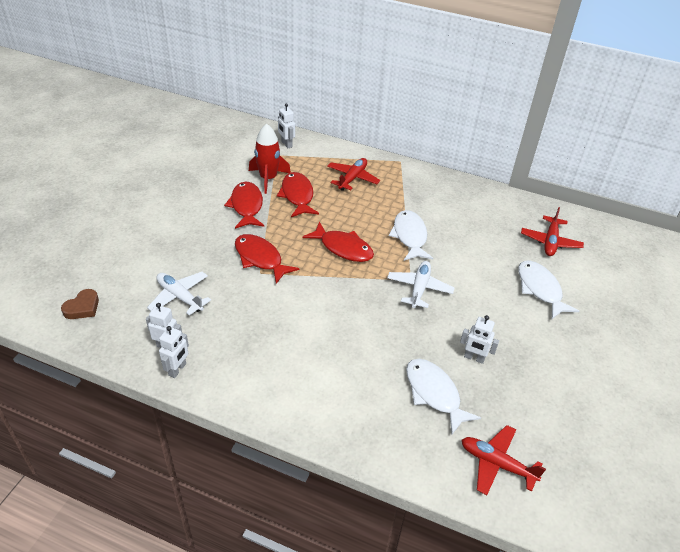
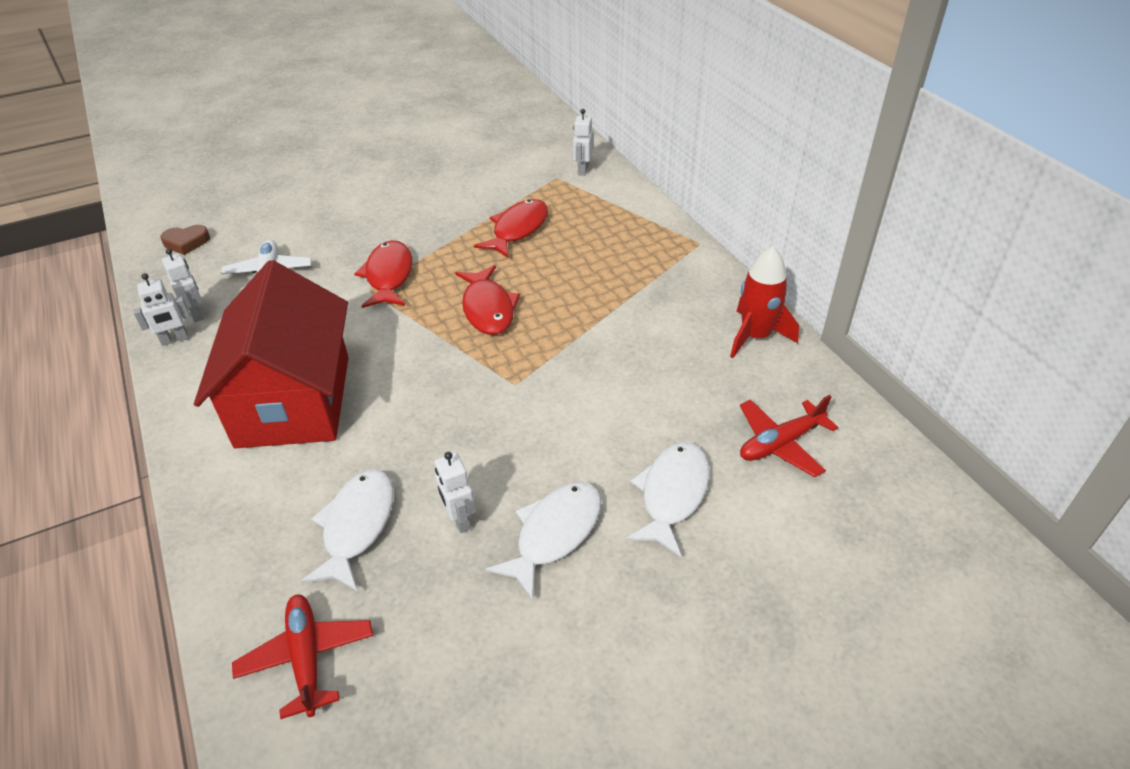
camera: 45 degrees right, 0 degrees up
red fish [224,182,264,229] -> none
red rocket [249,123,291,194] -> red rocket moved to [730,246,799,358]
red plane [327,158,380,191] -> none
white plane [387,261,454,308] -> none
white fish [389,210,433,261] -> white fish moved to [485,482,601,600]
none -> red house [194,260,349,448]

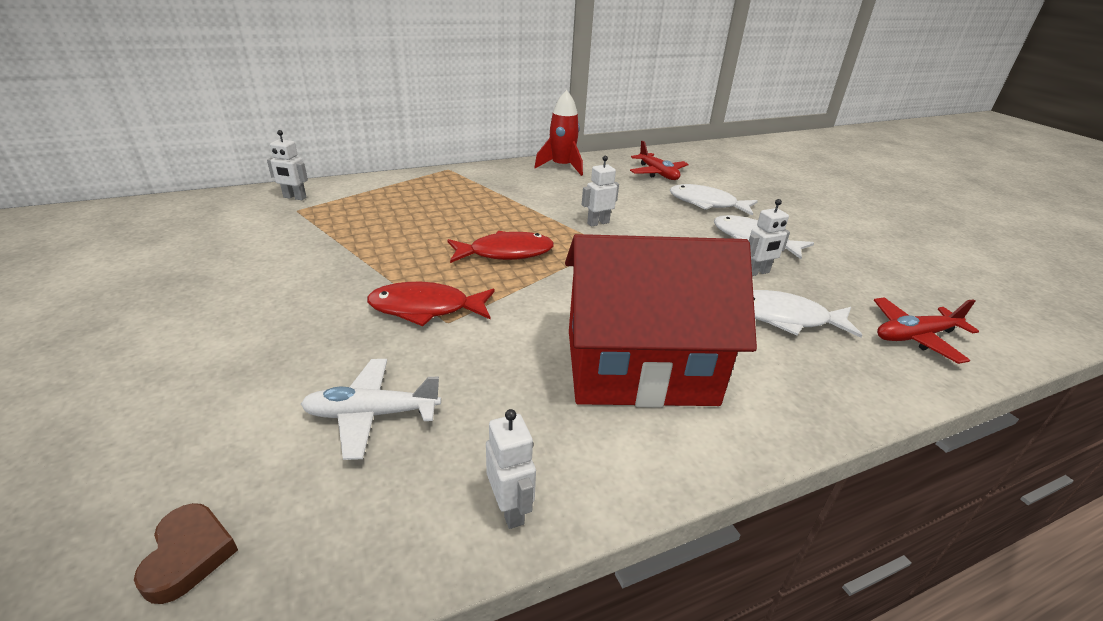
camera: 90 degrees left, 10 degrees down
white robot [162,248,204,322] -> white robot moved to [582,156,619,227]
red fish [474,199,548,258] -> none

